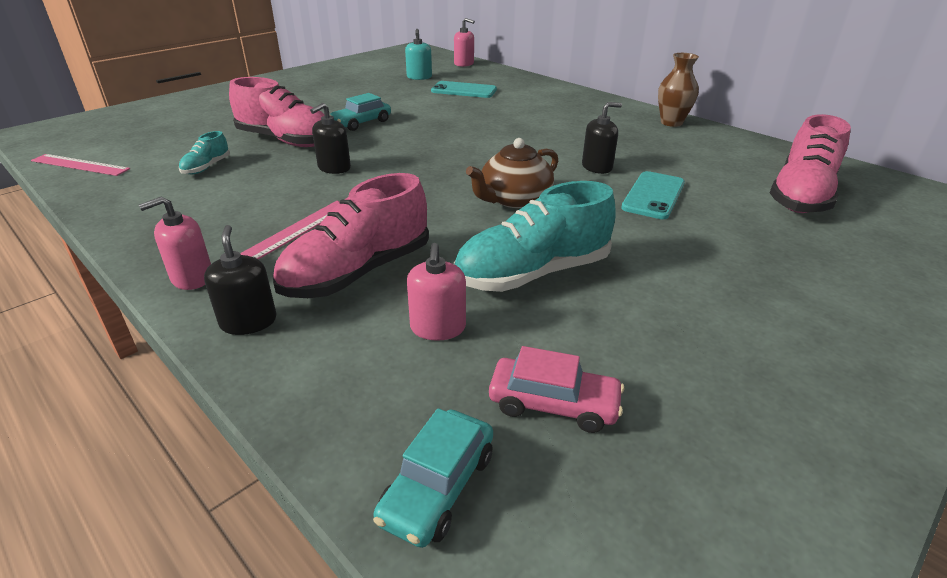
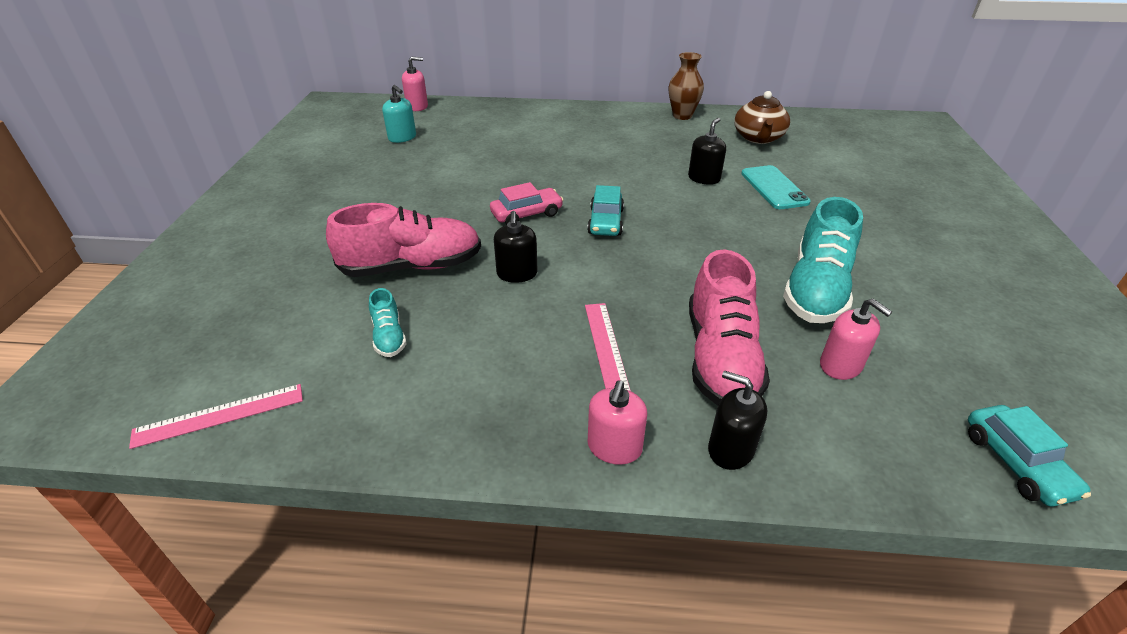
camera: 40 degrees left, 5 degrees up
turquoise car [330,93,391,131] -> turquoise car moved to [587,185,624,236]
turquoise phone [431,81,497,98] -> none
brown teapot [466,138,558,208] -> brown teapot moved to [734,91,790,144]
pink car [489,346,624,433] -> pink car moved to [490,182,563,224]
pink shoe [770,114,851,213] -> none

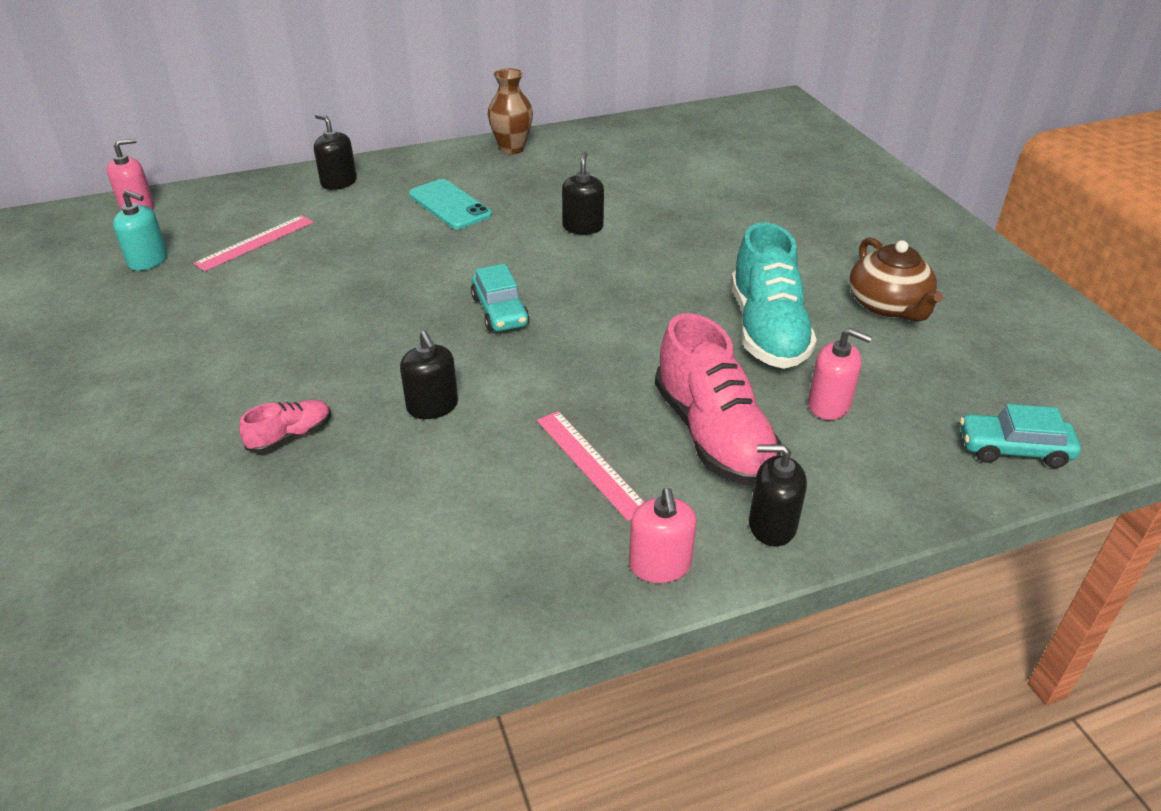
camera: 25 degrees left, 0 degrees up
pink ruler [129,384,303,449] -> pink ruler moved to [194,215,314,271]
pink shoe [326,203,481,277] -> pink shoe [239,400,331,453], size x0.47
turquoise shoe [369,288,406,357] -> none
pink car [490,182,563,224] -> none
brown teapot [734,91,790,144] -> brown teapot moved to [849,237,943,322]
turquoise phone [741,165,811,209] -> turquoise phone moved to [409,179,492,229]
turquoise car [968,405,1091,507] -> turquoise car turned 135 degrees clockwise [960,404,1081,468]
none -> black soap dispenser [314,114,357,190]

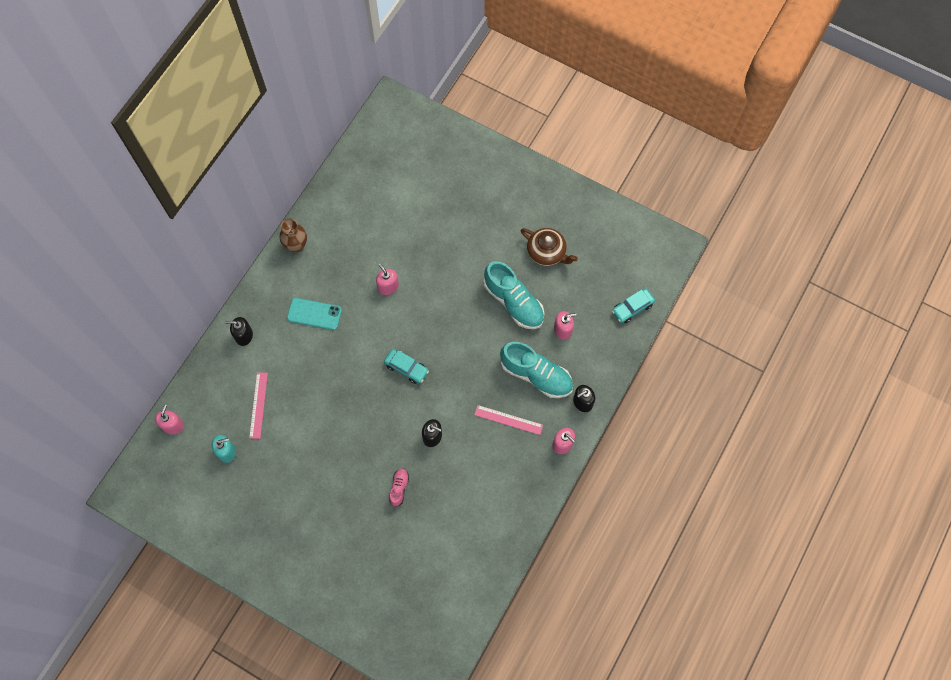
camera: 40 degrees left, 30 degrees up
black soap dispenser [562,152,604,234] -> pink soap dispenser [376,264,399,295]
pink shoe [655,313,781,485] -> turquoise shoe [500,342,573,398]

